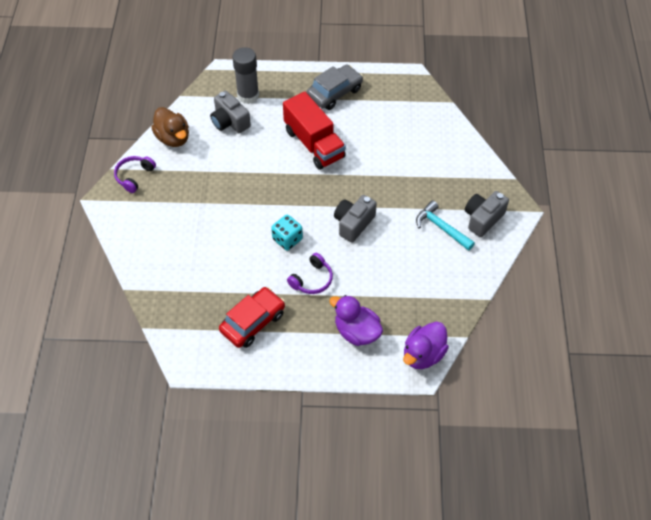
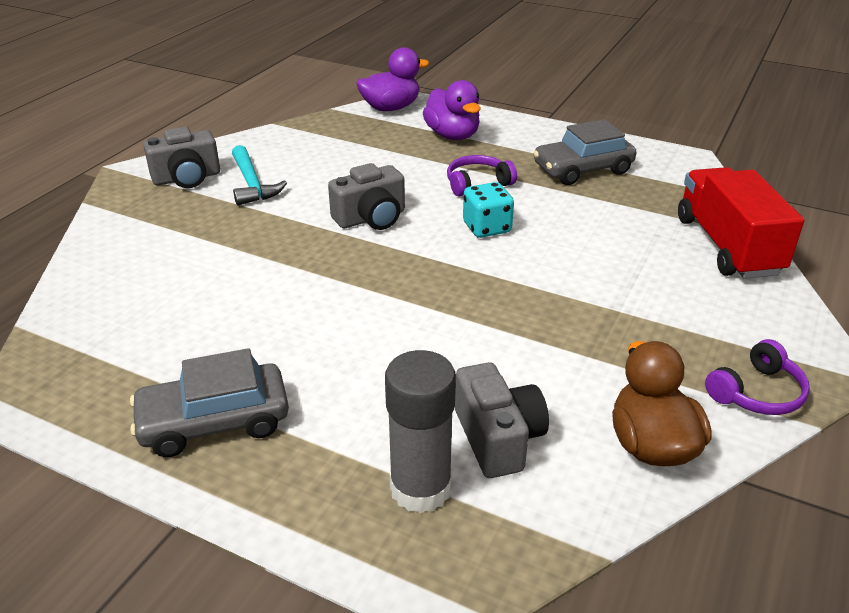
camera: 155 degrees left, 20 degrees down
red car [219,287,285,348] -> grey car [533,119,636,185]
red truck [283,92,346,170] -> red truck moved to [678,167,804,279]

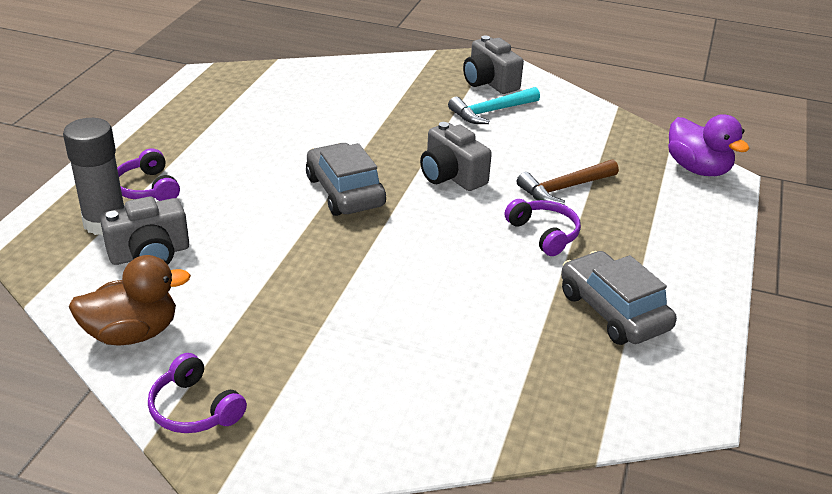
camera: 80 degrees right, 0 degrees up
grey car [130,348,289,457] -> grey car moved to [306,143,386,216]
purple duck [423,80,481,140] -> none
turquoise dice [463,182,514,238] -> none
red truck [678,167,804,279] -> none
none -> purple headphones [117,148,180,201]
none -> brown hammer [517,159,619,205]

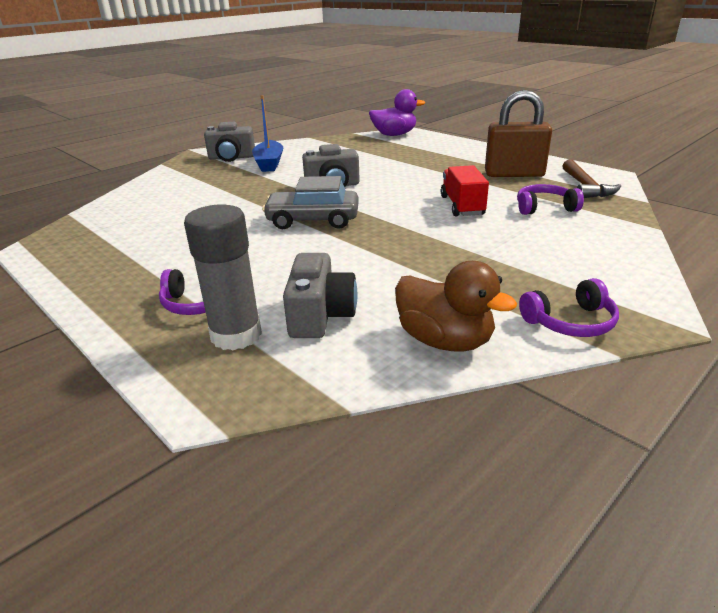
camera: 60 degrees left, 5 degrees down
brown duck [69,255,191,346] -> brown duck turned 120 degrees clockwise [395,261,517,351]
turquoise hammer [448,87,540,124] -> blue boat [252,95,283,172]
purple headphones [504,199,581,256] -> purple headphones moved to [517,184,584,215]
brown hammer [517,159,619,205] -> brown hammer moved to [563,159,621,198]
grey car [561,251,677,345] -> brown padlock [485,90,552,177]
none -> red truck [441,165,489,216]

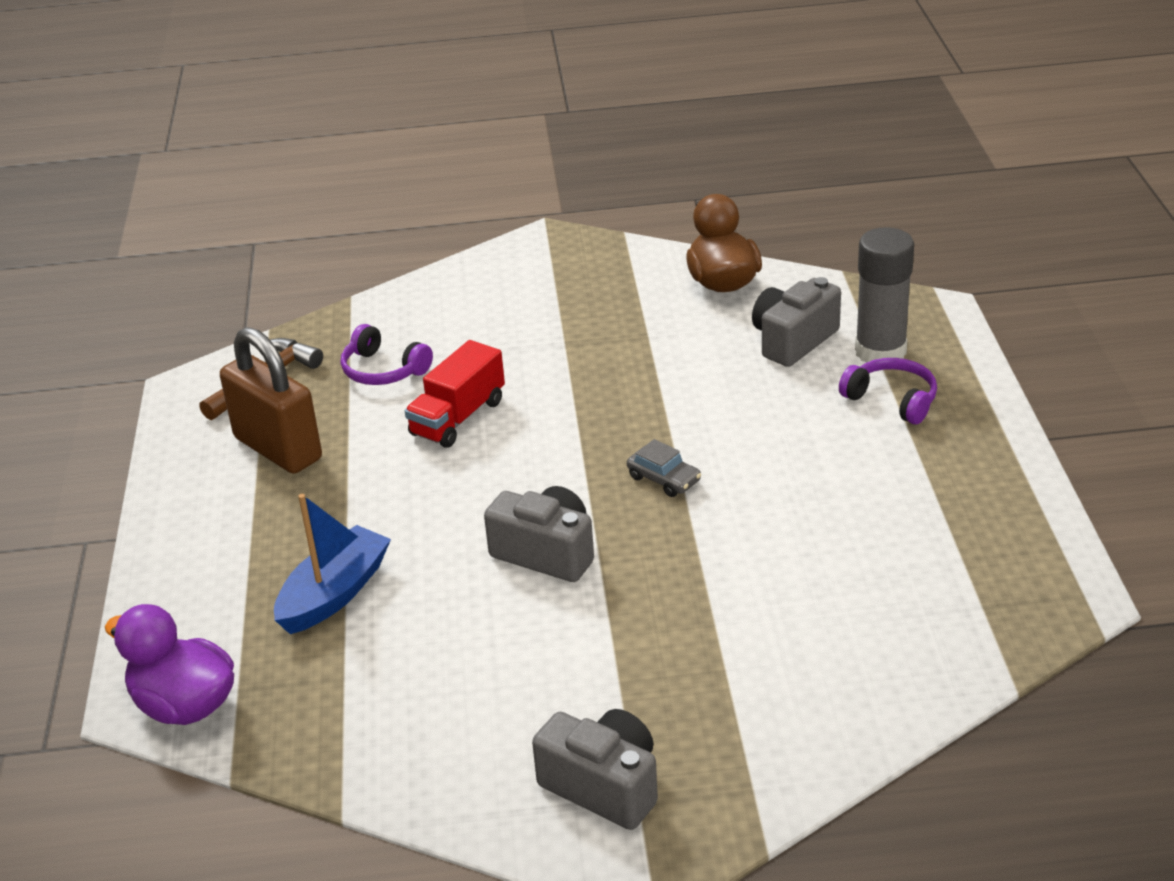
camera: 140 degrees left, 5 degrees up
blue boat [252,95,283,172] -> blue boat moved to [274,494,391,634]
grey car [262,176,359,229] -> grey car [627,439,701,497], size x0.51
purple headphones [519,278,619,337] -> none

